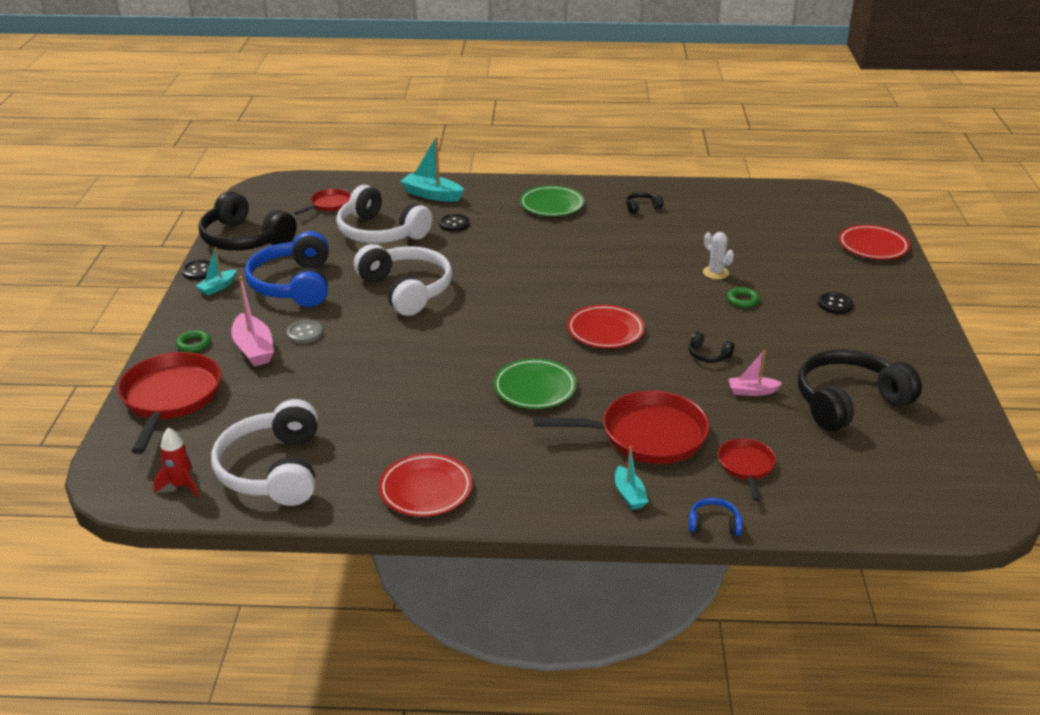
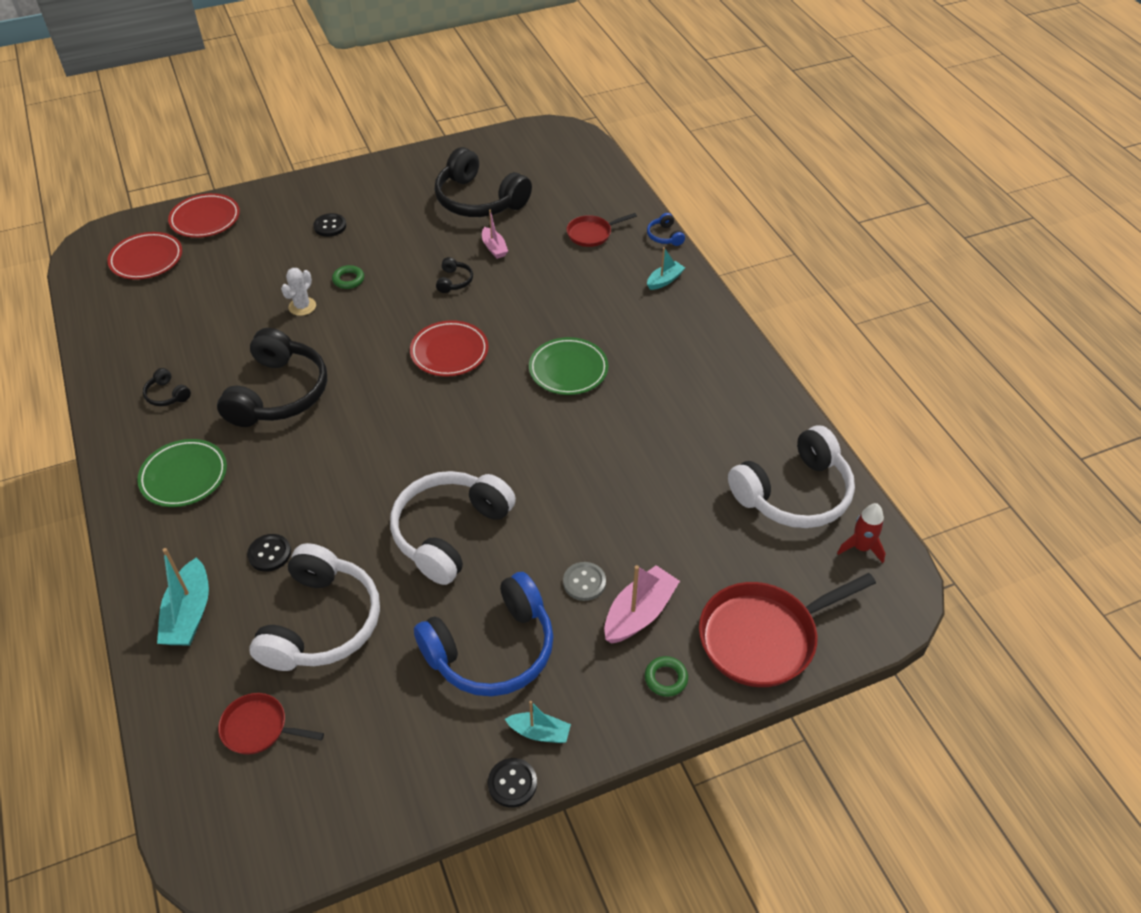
camera: 115 degrees left, 15 degrees up
black headphones [198,191,297,251] -> black headphones moved to [217,328,327,427]
red plate [379,453,472,517] -> red plate moved to [107,232,182,280]
red pan [533,391,709,464] -> none

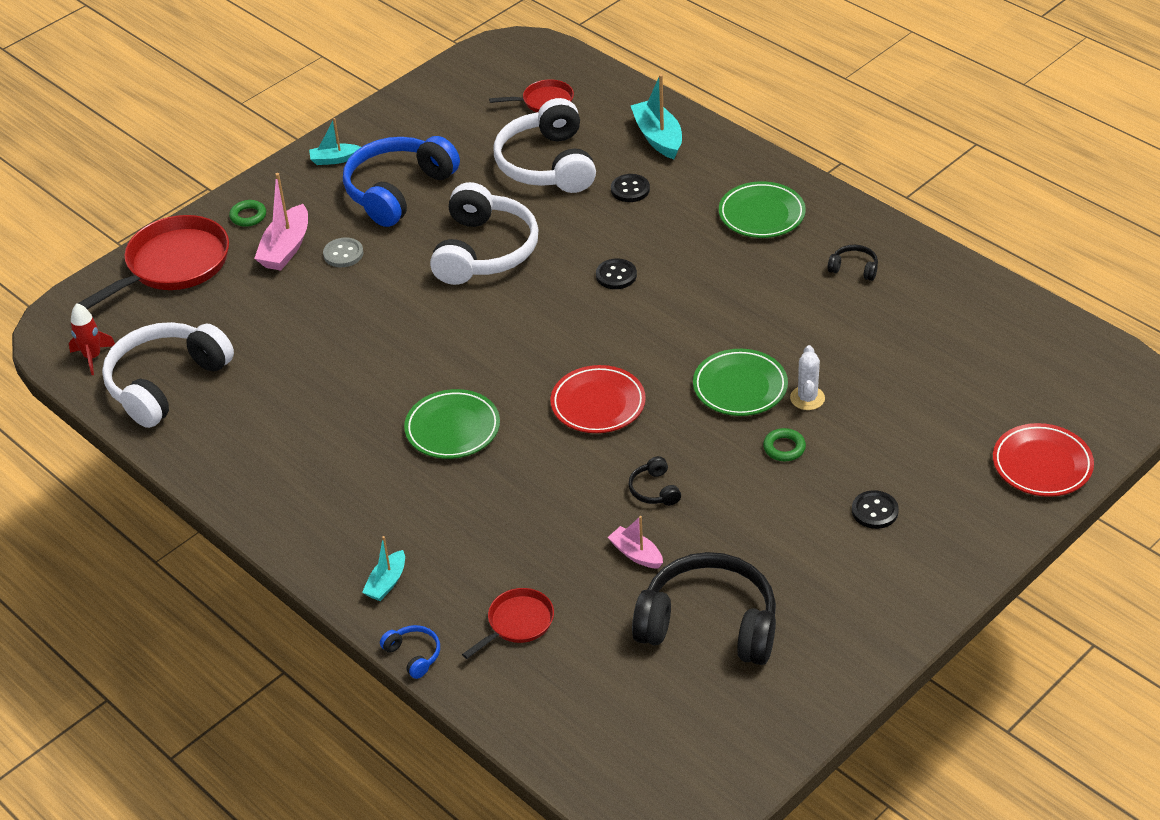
camera: 160 degrees right, 5 degrees down
red plate [107,232,182,280] -> none
black headphones [217,328,327,427] -> none
black button [488,758,537,807] -> black button moved to [596,259,637,289]
none -> green plate [693,349,788,416]

